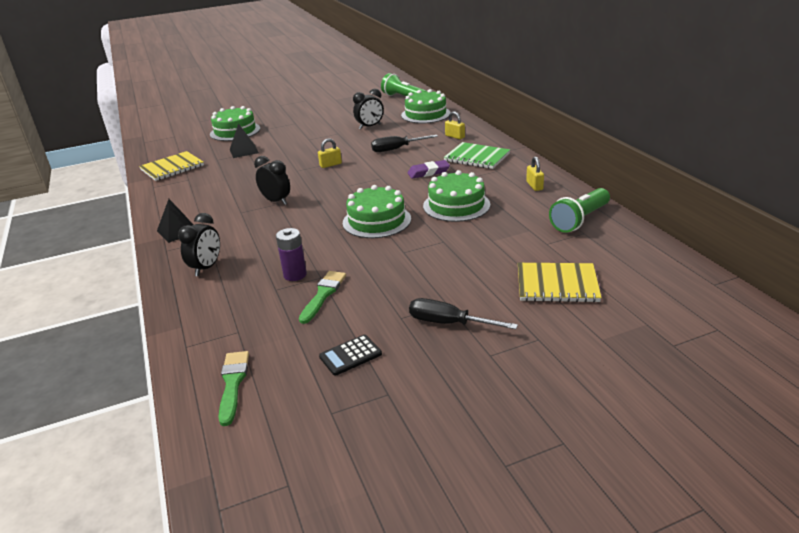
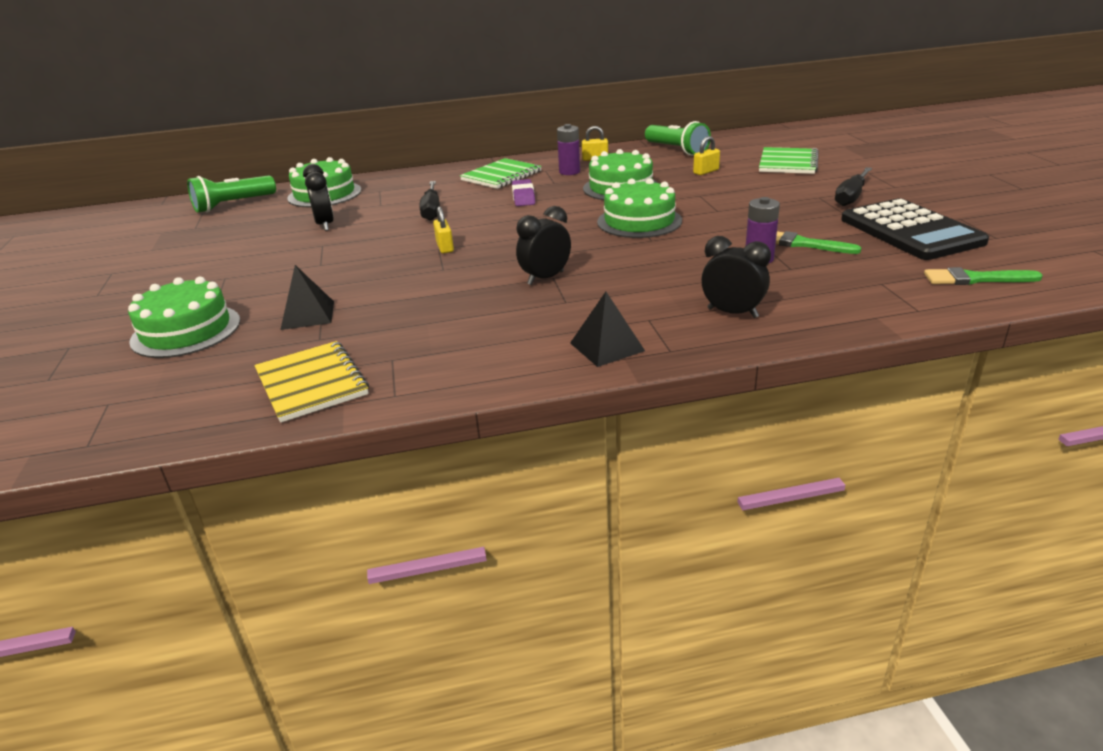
camera: 80 degrees left, 0 degrees up
black calculator [319,335,382,376] -> black calculator [841,198,989,260], size x2.28
yellow padlock [445,111,465,139] -> yellow padlock moved to [693,136,720,175]
yellow notebook [518,263,602,302] -> green notebook [759,147,819,174]
none -> purple battery [557,124,580,175]

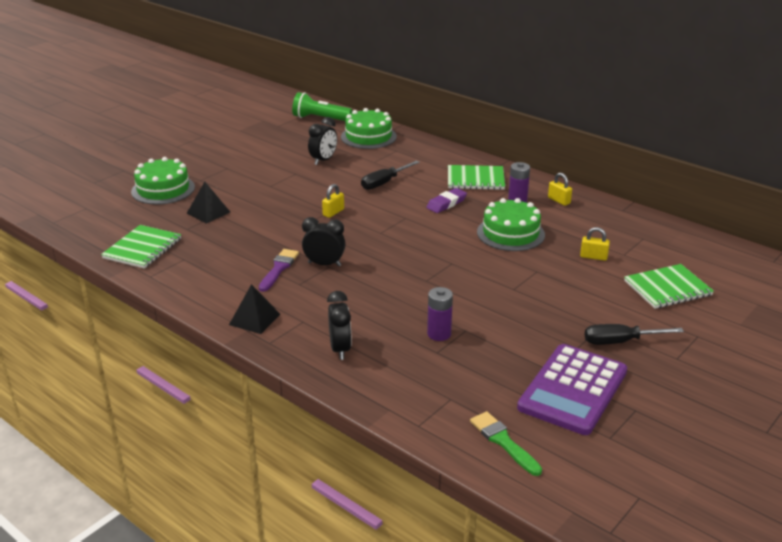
camera: 50 degrees right, 0 degrees up
yellow notebook [254,341,369,423] -> green notebook [101,225,181,269]
green cake [597,178,682,238] -> none
green flashlight [645,121,711,156] -> none
green brush [776,231,861,254] -> none
black calculator [841,198,989,260] -> purple calculator [517,344,627,435]
none -> purple brush [259,249,299,292]

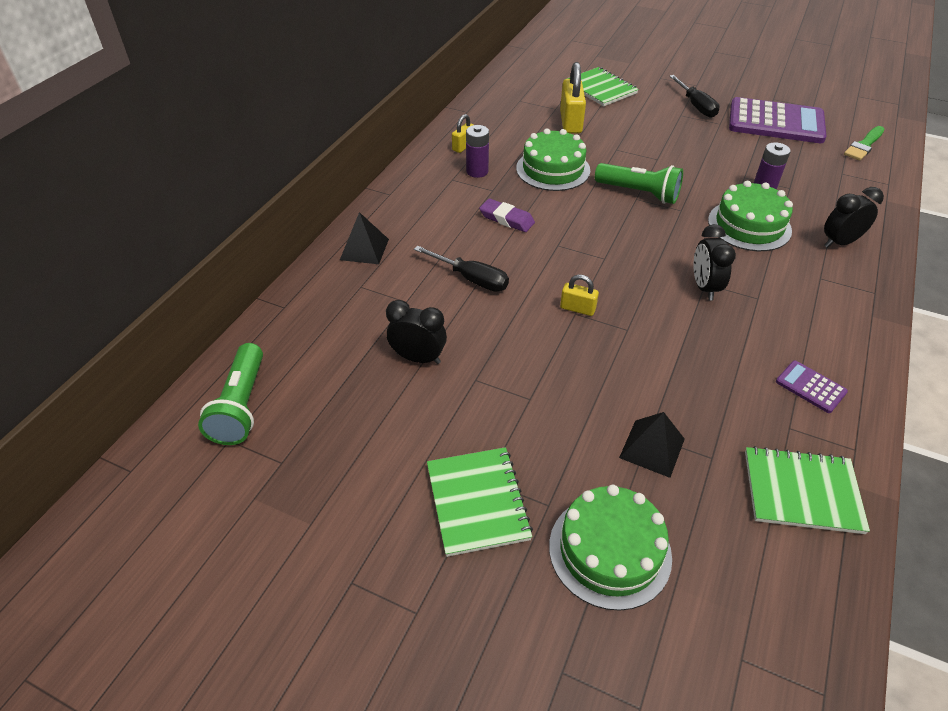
camera: 105 degrees left, 15 degrees up
black pyramid [229,284,280,334] -> black pyramid moved to [340,212,389,264]
purple brush [259,249,299,292] -> none
green cake [341,108,397,149] -> green cake moved to [708,181,793,251]
green notebook [448,165,505,190] -> green notebook moved to [427,447,533,557]
yellow padlock [580,227,610,261] -> yellow padlock [560,62,586,134], size x1.83
none -> green flashlight [595,163,683,204]
none -> purple calculator [776,360,848,413]

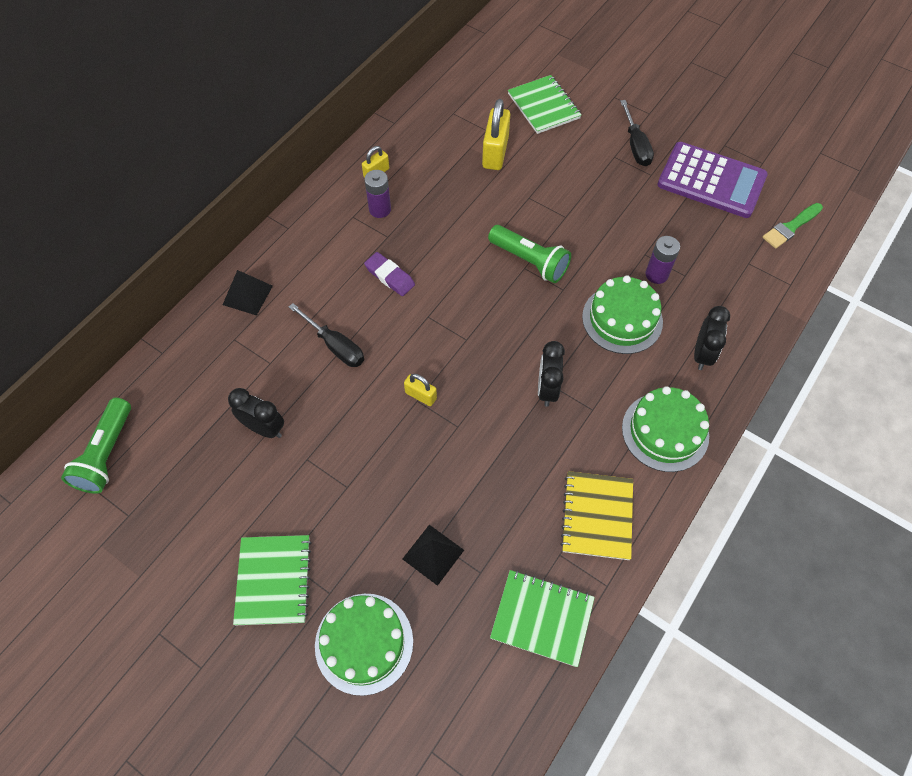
camera: 10 degrees right, 15 degrees up
green cake [516,129,590,191] -> green cake moved to [622,386,709,472]
purple calculator [776,360,848,413] -> yellow notebook [560,471,633,560]
black clock [824,187,884,248] -> black clock turned 120 degrees clockwise [694,306,730,370]

